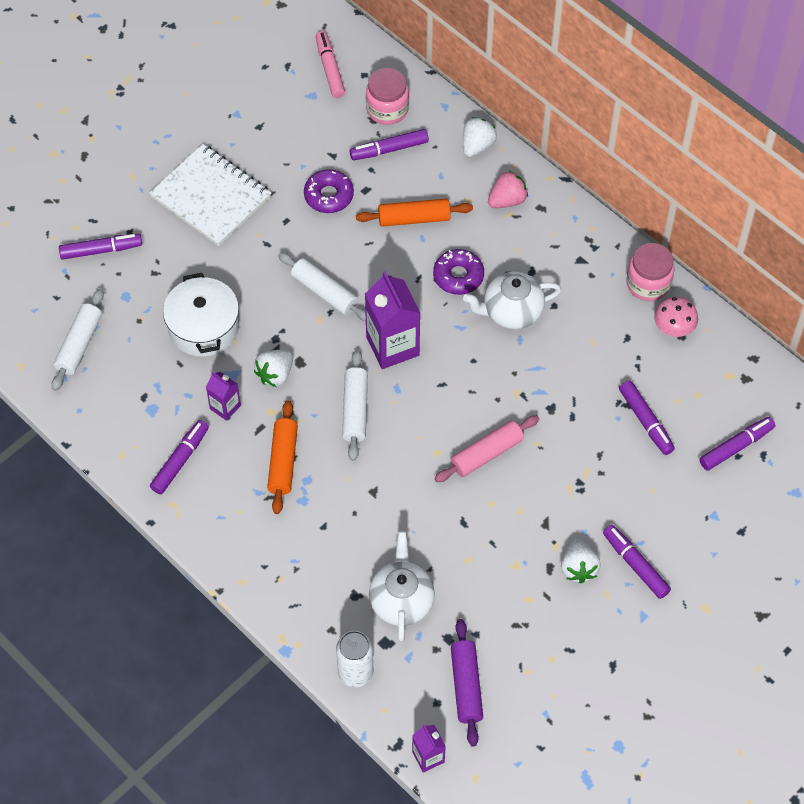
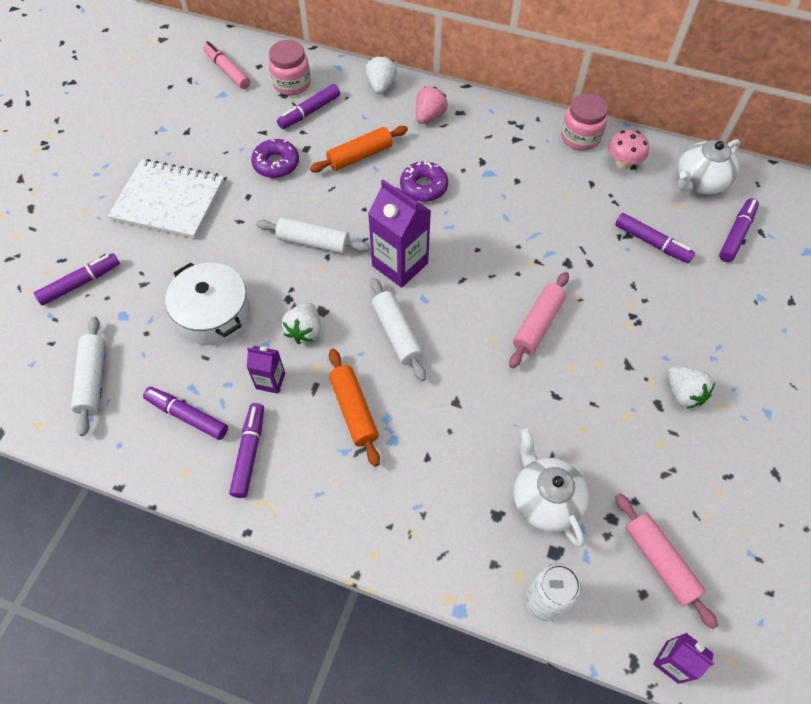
camera: 25 degrees left, 0 degrees up
purple rolling pin [451,619,483,746] -> pink rolling pin [615,493,718,629]
white teapot [463,272,561,329] -> white teapot moved to [677,139,740,194]
purple marker [603,525,671,599] -> purple marker moved to [143,387,228,440]

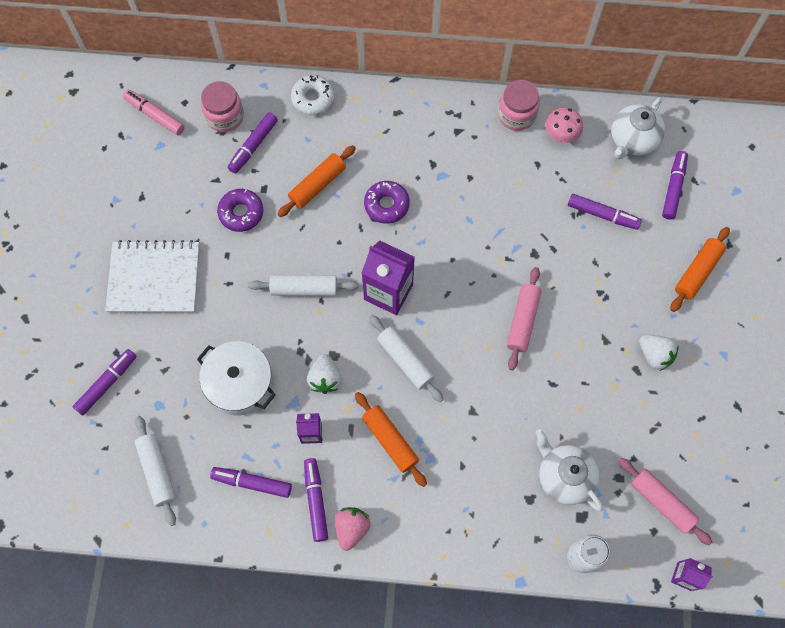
camera: 15 degrees left, 10 degrees up
white strawberry [366,55,397,94] -> white donut [291,75,335,115]
pink strawberry [416,87,448,124] -> pink strawberry moved to [335,507,371,551]
none -> orange rolling pin [670,227,730,312]

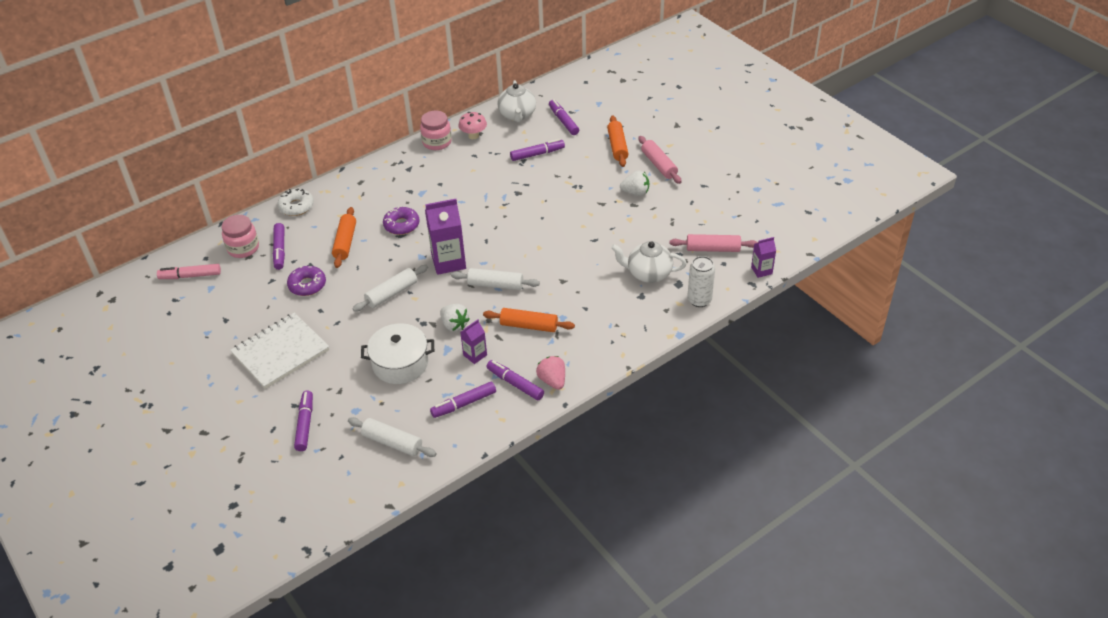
camera: 40 degrees left, 25 degrees down
pink rolling pin [507,267,542,370] -> pink rolling pin moved to [638,136,682,184]

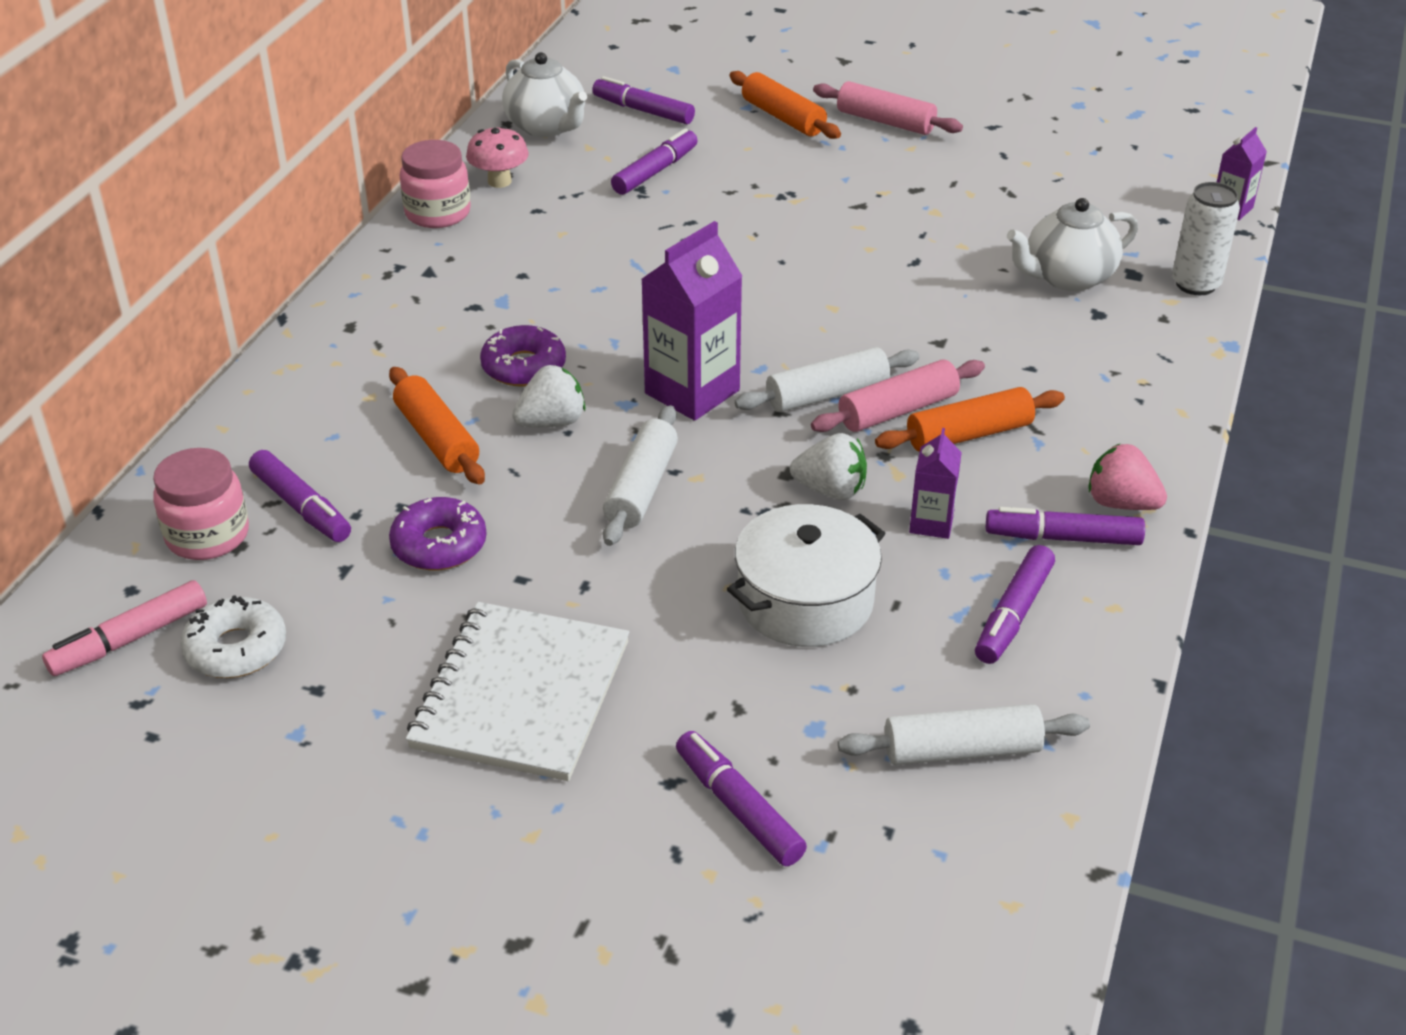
camera: 35 degrees left, 5 degrees down
white donut [277,189,314,216] -> white donut moved to [180,595,286,678]
white strawberry [620,170,649,196] -> white strawberry moved to [512,365,585,427]
pink rolling pin [669,234,758,252] -> pink rolling pin moved to [811,359,985,432]

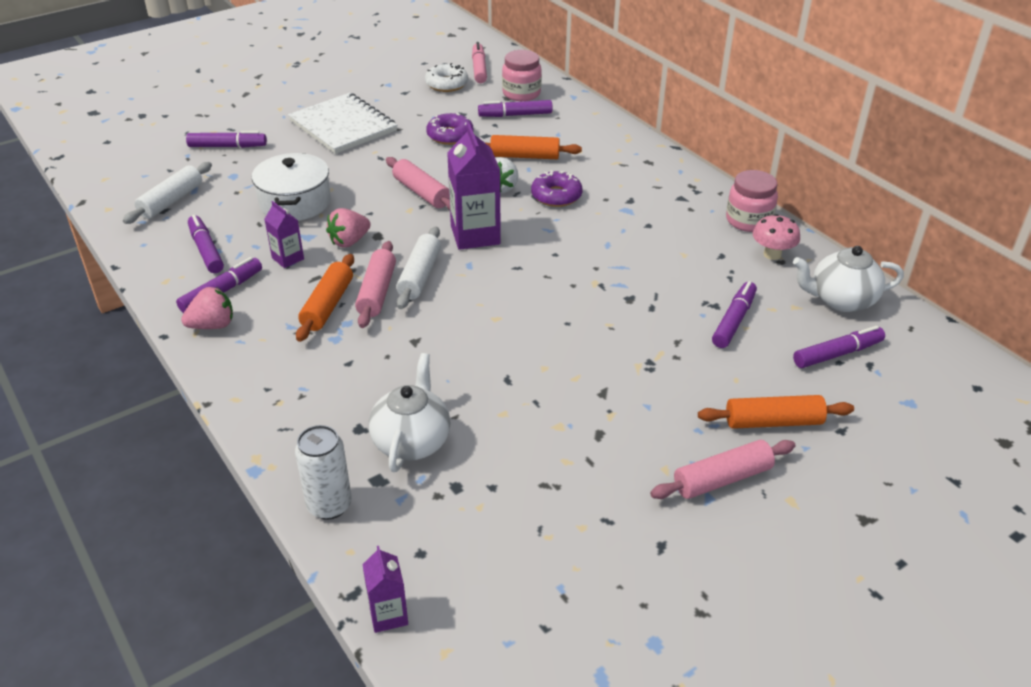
camera: 125 degrees right, 0 degrees up
white rolling pin [603,405,678,546] -> pink rolling pin [386,157,450,210]
purple marker [611,128,698,195] -> purple marker turned 135 degrees counterclockwise [712,281,757,348]
white strawberry [790,433,867,500] -> pink strawberry [326,208,371,247]

